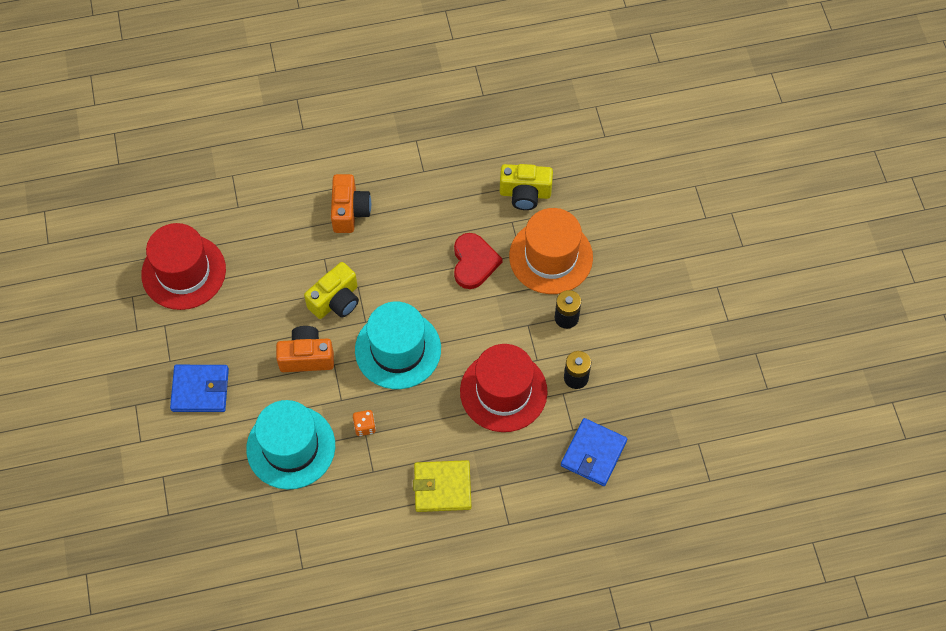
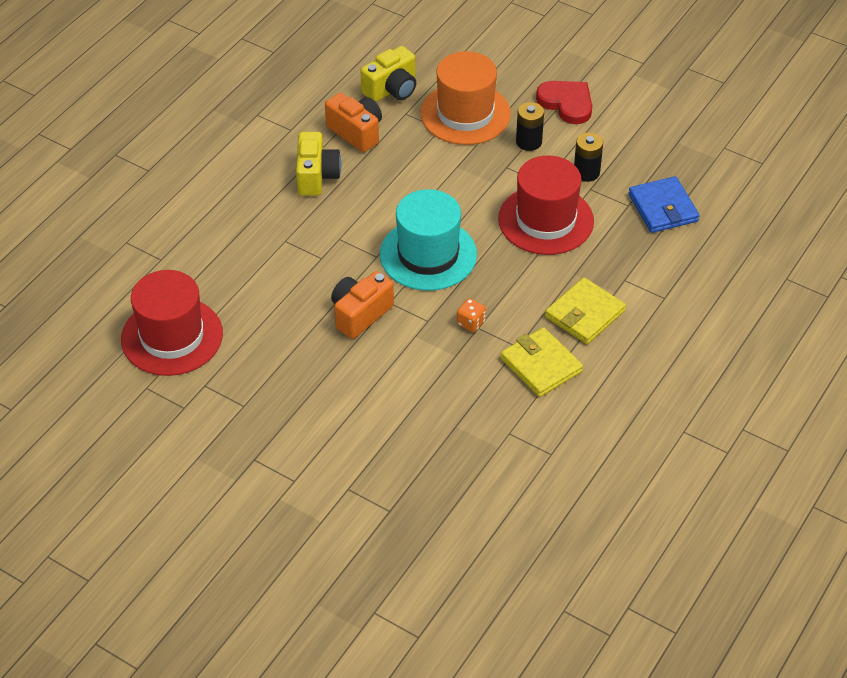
camera: 45 degrees left, 15 degrees down
blue wallet [170,365,229,412] -> none
turquoise hat [246,400,335,490] -> none
yellow camera [304,262,359,319] -> yellow camera moved to [296,132,341,196]
orange camera [331,174,371,233] -> orange camera moved to [325,93,382,152]
red heart [454,233,502,289] -> red heart moved to [536,81,592,124]
none -> yellow wallet [500,327,583,397]

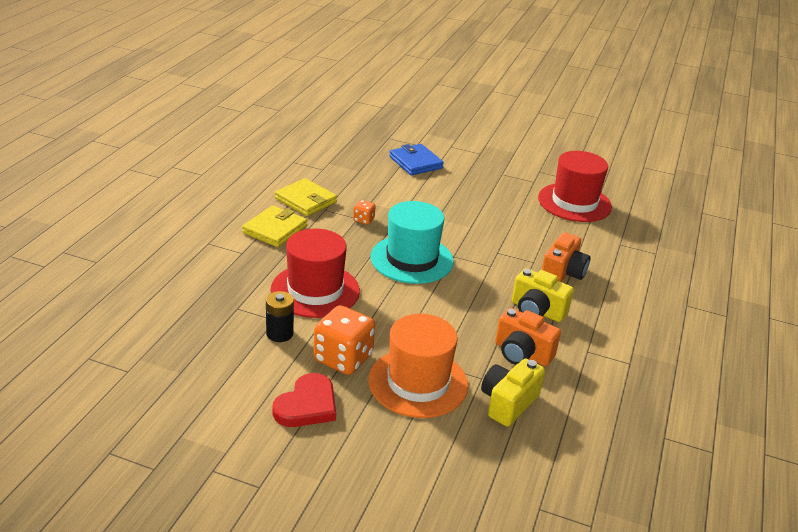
camera: 165 degrees right, 15 degrees down
yellow camera [296,132,341,196] -> yellow camera turned 45 degrees counterclockwise [512,268,574,322]
orange camera [331,271,394,339] -> orange camera moved to [542,232,590,282]
black battery [516,102,544,151] -> orange dice [314,305,375,375]
red heart [536,81,592,124] -> red heart turned 90 degrees counterclockwise [273,373,336,427]
blue wallet [629,176,700,233] -> blue wallet moved to [389,144,444,175]

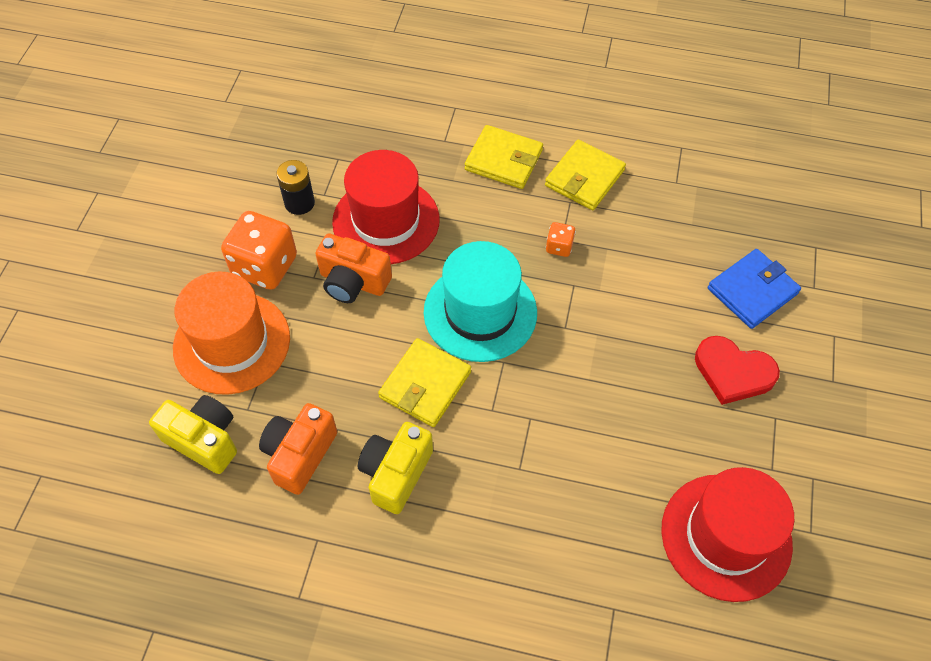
camera: 85 degrees right, 25 degrees up
red heart [273,373,336,427] -> red heart moved to [695,336,780,405]
orange camera [542,232,590,282] -> orange camera moved to [315,233,392,303]
none -> yellow wallet [378,338,471,427]

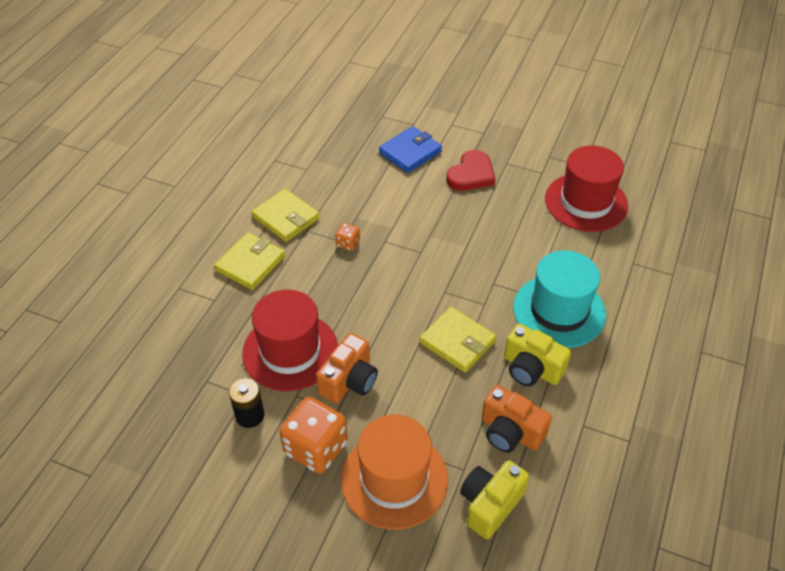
camera: 80 degrees left, 10 degrees down
turquoise hat [424,241,537,362] -> turquoise hat moved to [513,250,606,348]
blue wallet [708,249,801,329] -> blue wallet turned 75 degrees clockwise [379,126,442,173]

